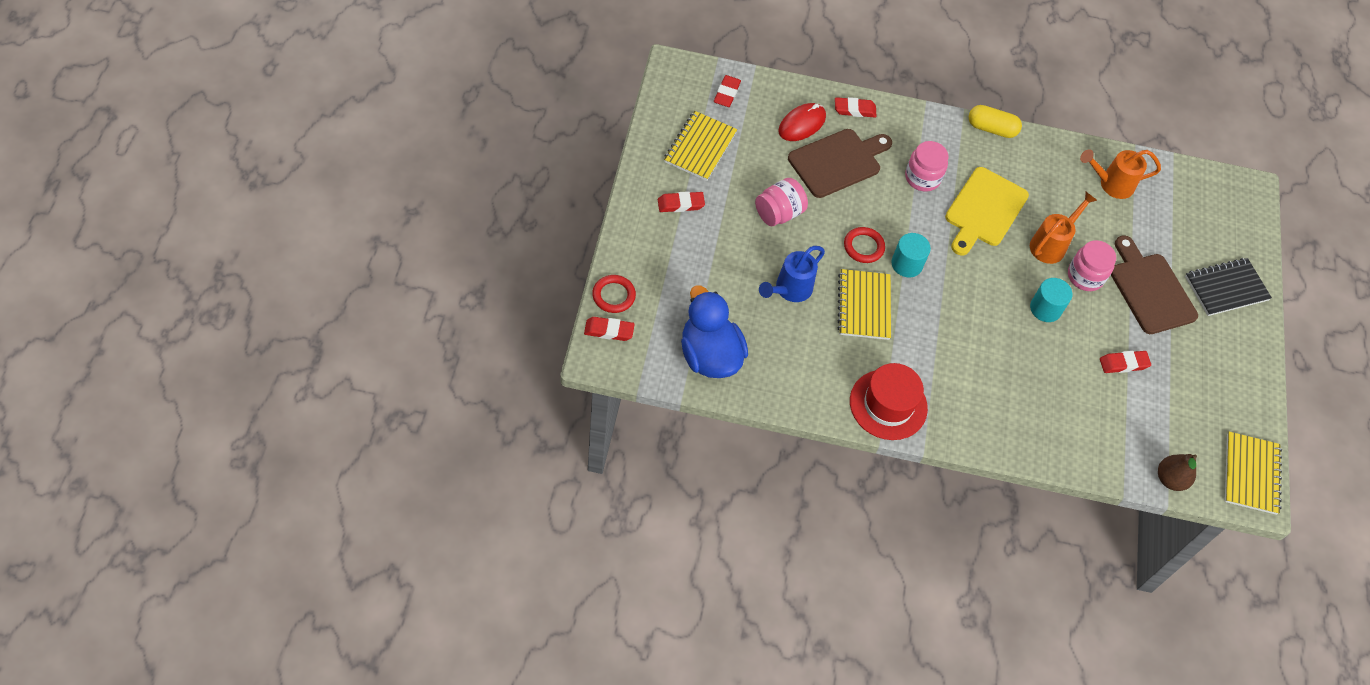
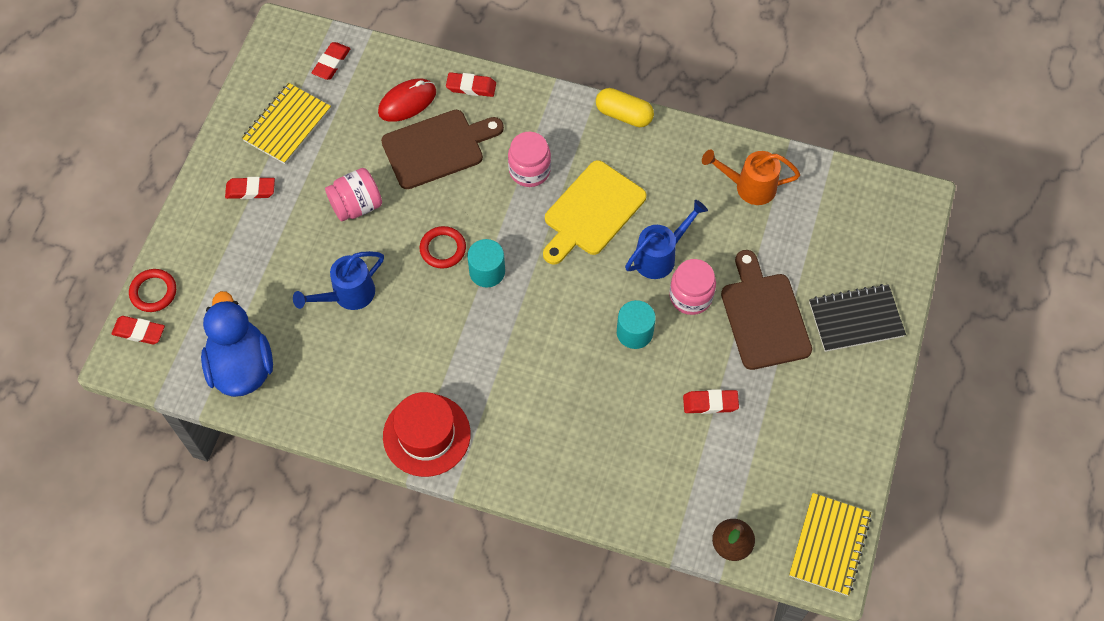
camera: 15 degrees right, 5 degrees up
yellow notebook [837,269,891,340] -> none
orange watering can [1030,192,1098,264] -> blue watering can [625,200,708,279]

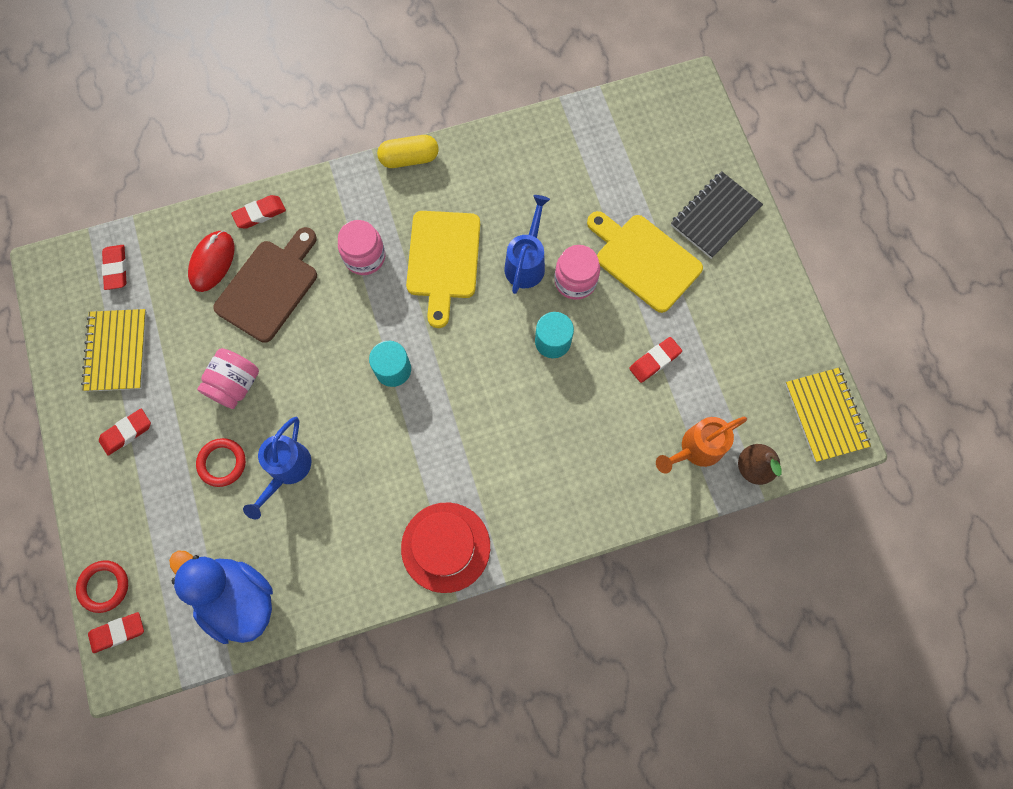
camera: 35 degrees left, 10 degrees up
red ring [420,226,466,269] -> red ring moved to [196,438,246,487]
orange watering can [702,149,800,205] -> orange watering can moved to [656,417,747,474]
brown cutting board [721,250,812,370] -> yellow cutting board [587,211,703,313]

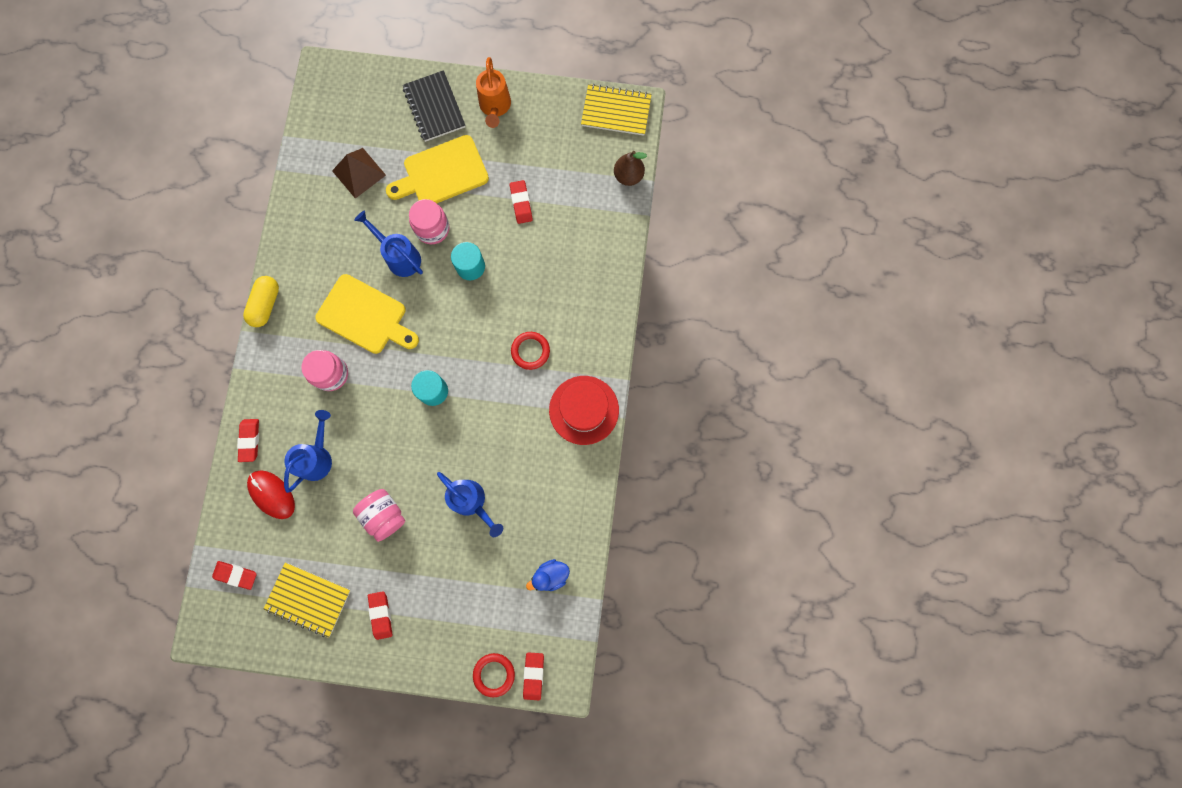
camera: 65 degrees left, 5 degrees up
blue duck [169,551,273,644] -> blue duck [526,559,570,591], size x0.50
red ring [196,438,246,487] -> red ring moved to [511,332,550,370]
brown cutting board [213,227,317,343] -> blue watering can [284,410,332,493]
orange watering can [656,417,747,474] -> orange watering can moved to [476,57,511,128]
none -> brown pyramid [332,148,386,199]

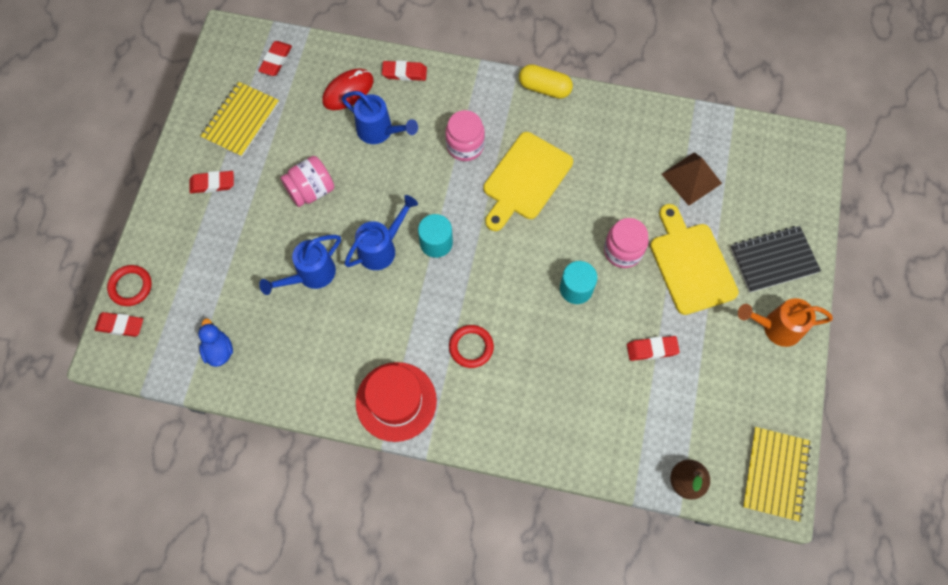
camera: 95 degrees right, 10 degrees down
blue watering can [354,211,423,277] -> blue watering can moved to [344,195,418,270]

